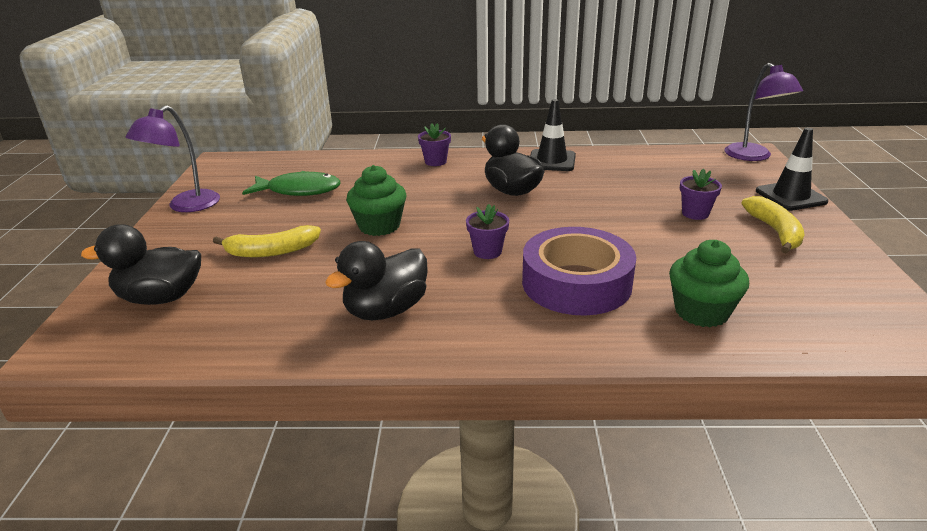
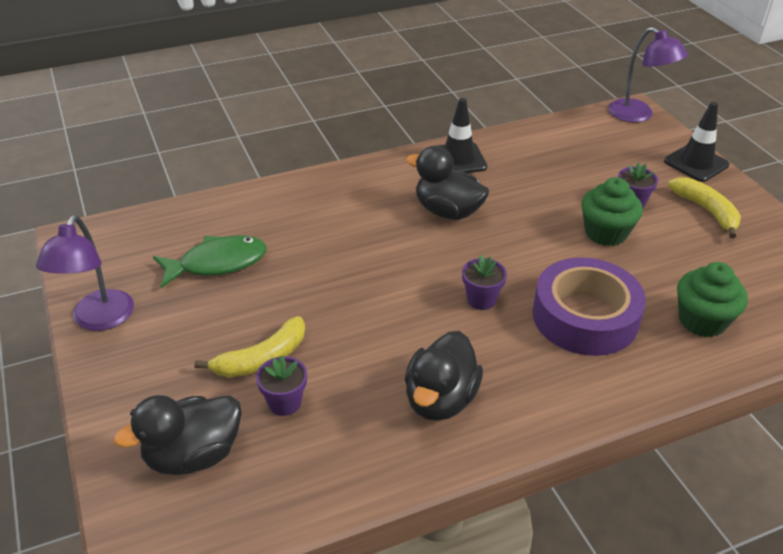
camera: 25 degrees left, 10 degrees up
green cupcake [346,165,406,236] -> green cupcake moved to [581,177,643,246]
purple flower pot [418,123,451,166] -> purple flower pot moved to [256,355,307,416]

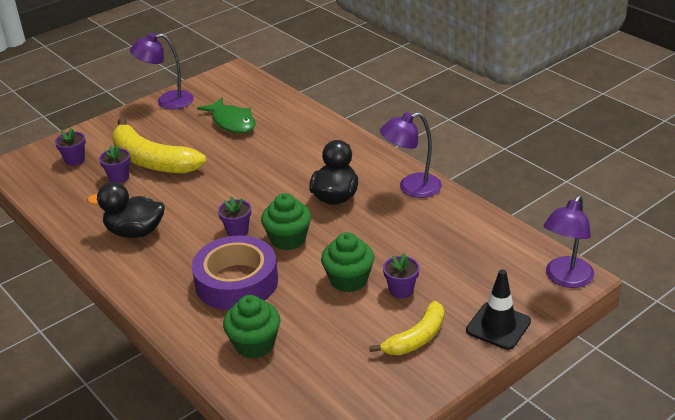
camera: 75 degrees right, 5 degrees down
black duck [114,395,242,475] -> purple flower pot [55,128,86,166]
yellow banana [194,316,305,378] -> yellow banana [112,118,206,174], size x1.70
black traffic cone [437,98,487,173] -> purple lamp [380,112,442,198]
none -> green cupcake [261,193,311,250]

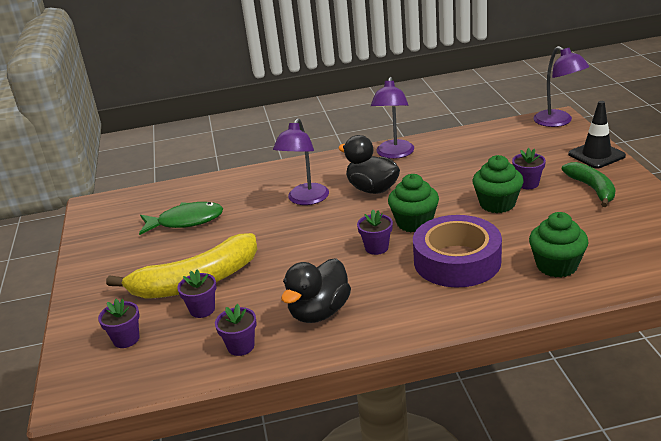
camera: 60 degrees left, 5 degrees down
purple lamp [130,33,194,110] -> purple lamp moved to [273,118,329,205]
yellow banana [369,301,444,355] -> green banana [562,162,615,207]
none -> purple flower pot [215,304,257,356]

